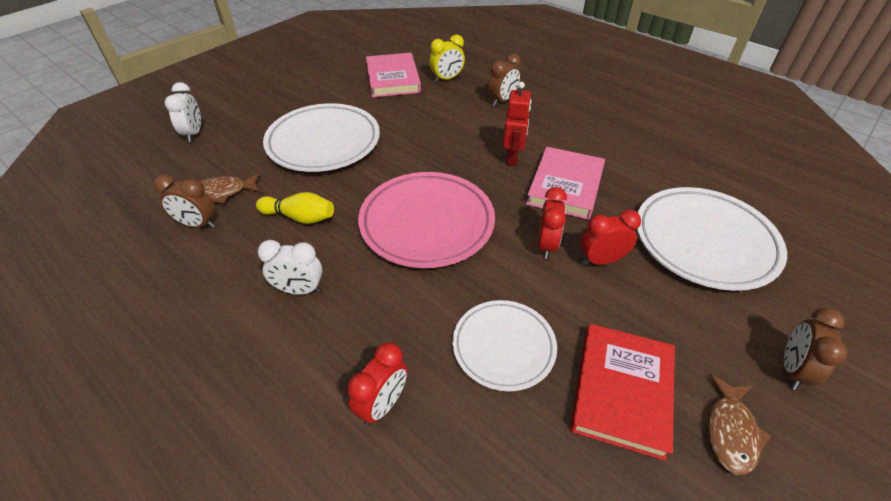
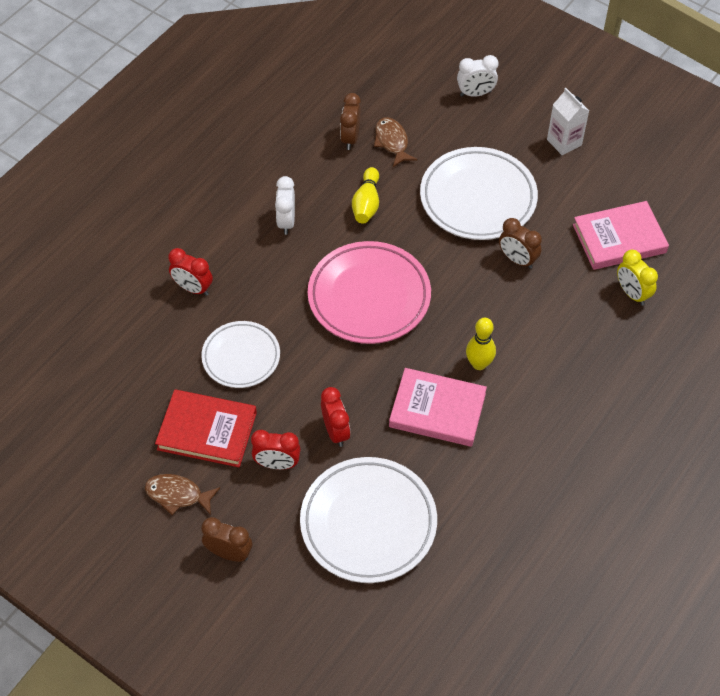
camera: 85 degrees right, 10 degrees up
brown clock [488,53,521,106] -> brown clock moved to [499,218,542,269]
red robot [503,82,531,166] -> yellow bowling pin [466,318,496,370]
red clock [538,187,567,259] -> red clock moved to [251,430,300,470]
none -> white carton [547,88,589,155]

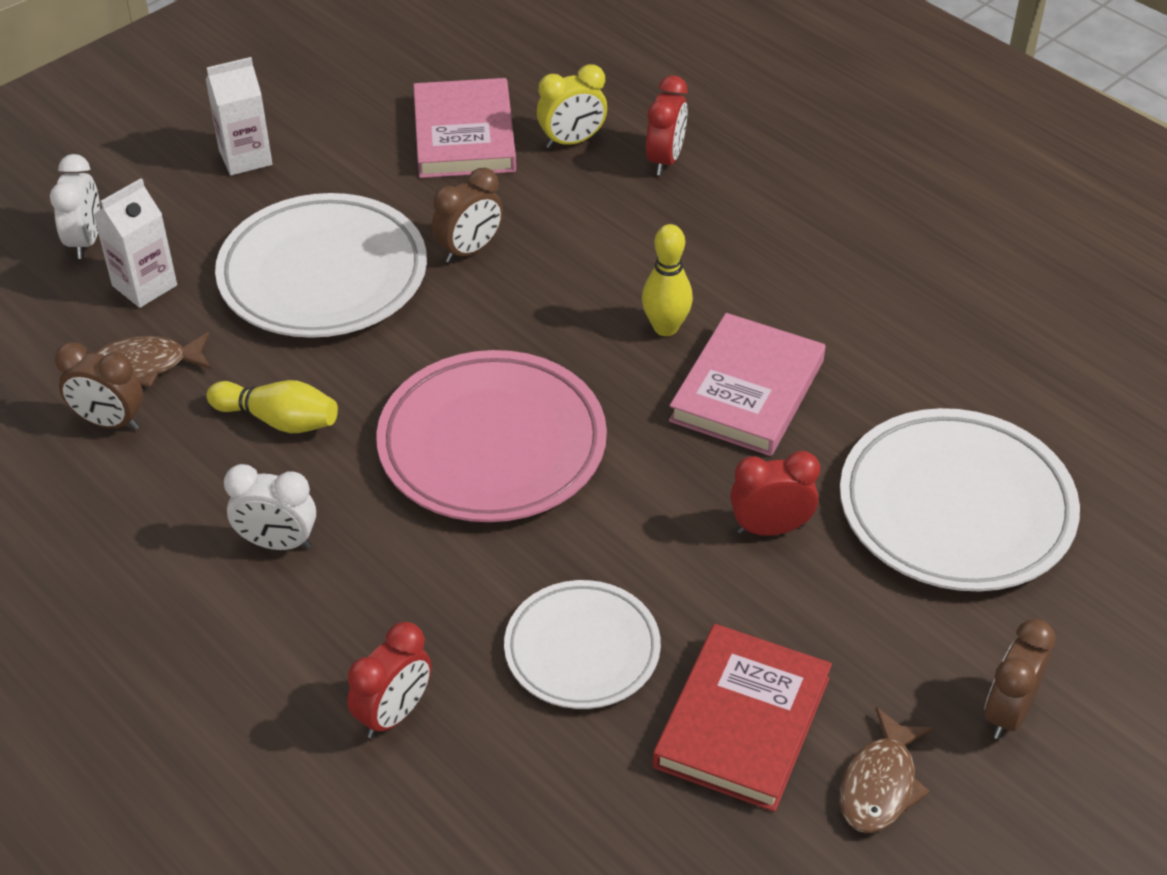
camera: 80 degrees left, 10 degrees down
red clock [251,430,300,470] -> red clock moved to [646,75,688,175]
none -> white carton [94,178,177,308]

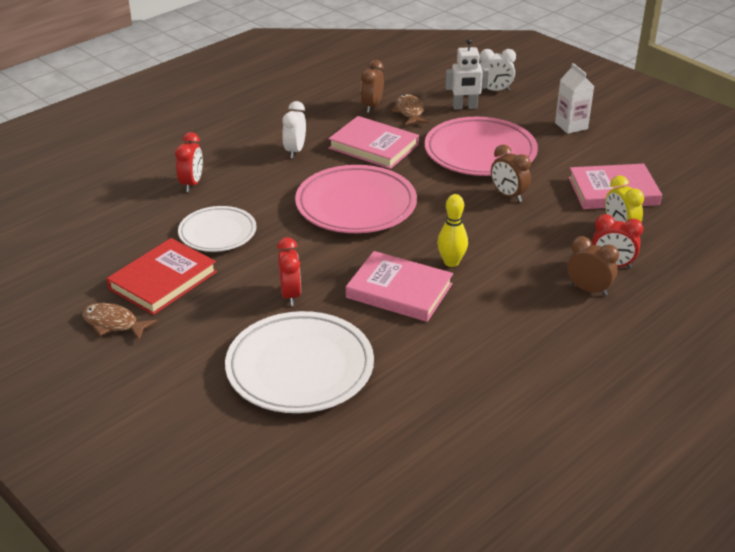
camera: 90 degrees right, 10 degrees down
white carton [94,178,177,308] -> white robot [445,39,489,110]
yellow bowling pin [207,380,338,433] -> pink book [328,116,419,169]
white plate [215,193,427,338] -> pink plate [424,117,538,176]
red clock [347,622,431,738] -> red clock turned 120 degrees counterclockwise [175,132,203,192]
red book [653,624,832,812] -> red book turned 75 degrees counterclockwise [106,238,217,315]
brown clock [984,619,1056,739] -> brown clock moved to [567,236,619,296]

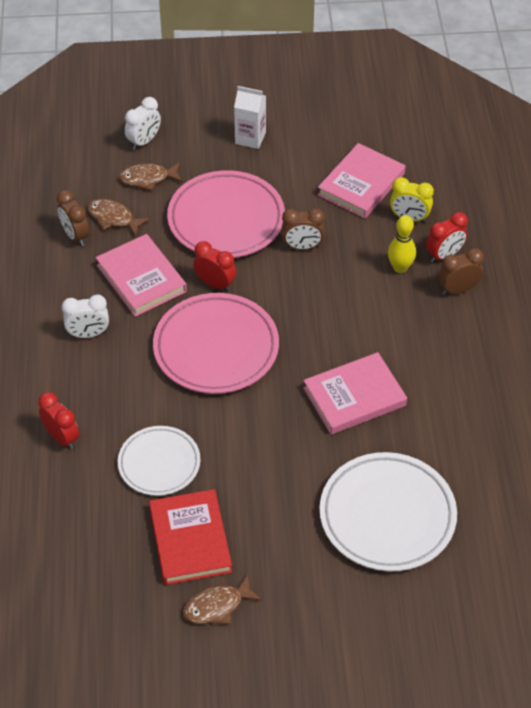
camera: 50 degrees left, 15 degrees up
red clock [277,237,301,306] -> red clock moved to [193,241,236,292]
white clock [282,101,306,158] -> white clock turned 60 degrees counterclockwise [62,295,109,338]
pink book [328,116,419,169] -> pink book turned 75 degrees clockwise [96,234,187,317]
yellow bowling pin [437,194,468,267] -> yellow bowling pin moved to [388,215,416,273]
white robot [445,39,489,110] -> brown fish [119,162,183,191]

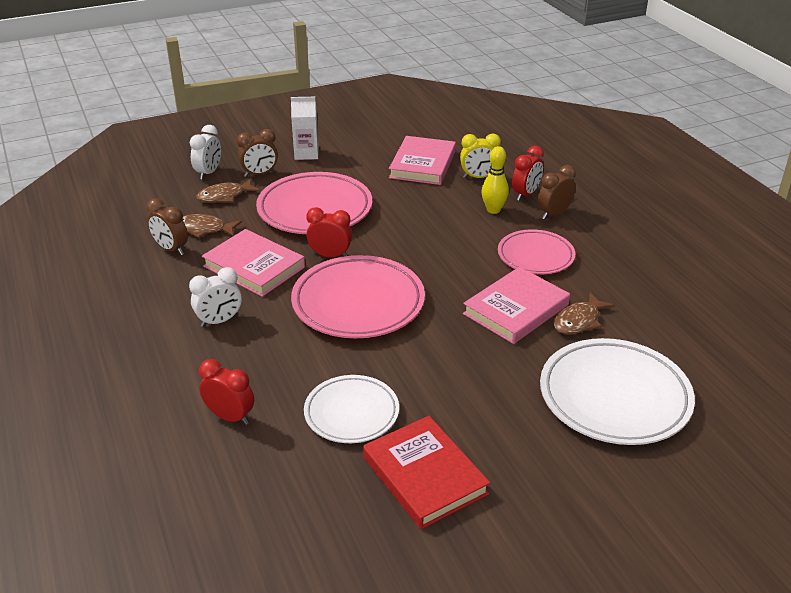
camera: 20 degrees left, 15 degrees down
brown fish [183,574,262,624] -> brown fish moved to [553,292,615,334]
brown clock [282,208,325,250] -> brown clock moved to [237,129,278,177]
none -> pink plate [498,229,575,274]

